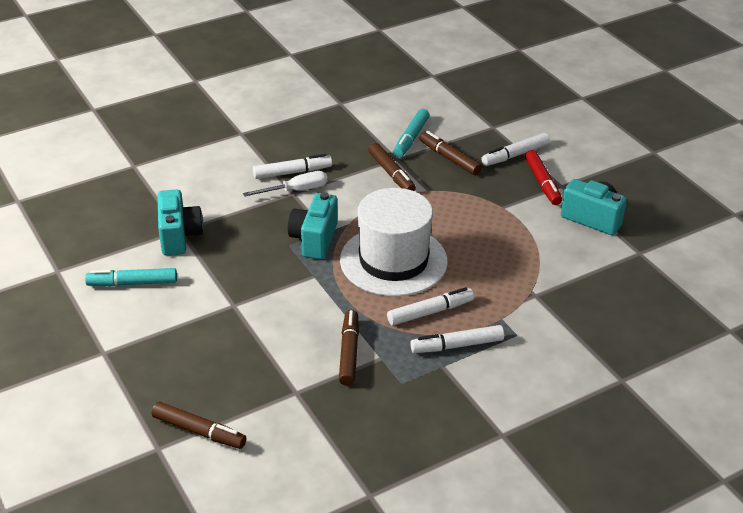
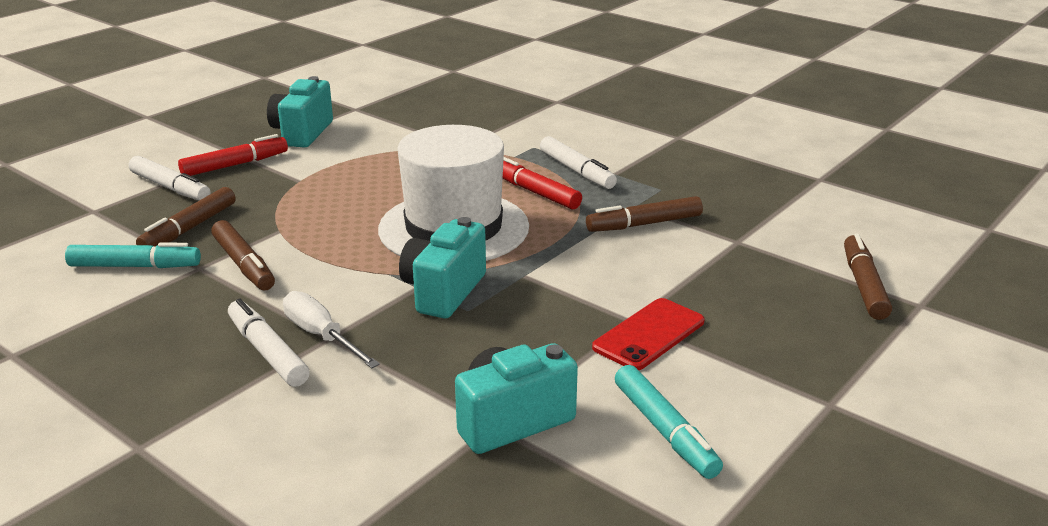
camera: 110 degrees left, 10 degrees down
turquoise camera [288,192,338,259] -> turquoise camera turned 120 degrees clockwise [399,217,486,318]
brown marker [368,143,416,191] -> brown marker turned 105 degrees clockwise [211,220,275,290]
white marker [387,287,474,326] -> red marker [503,157,582,209]
none -> red phone [592,298,705,370]

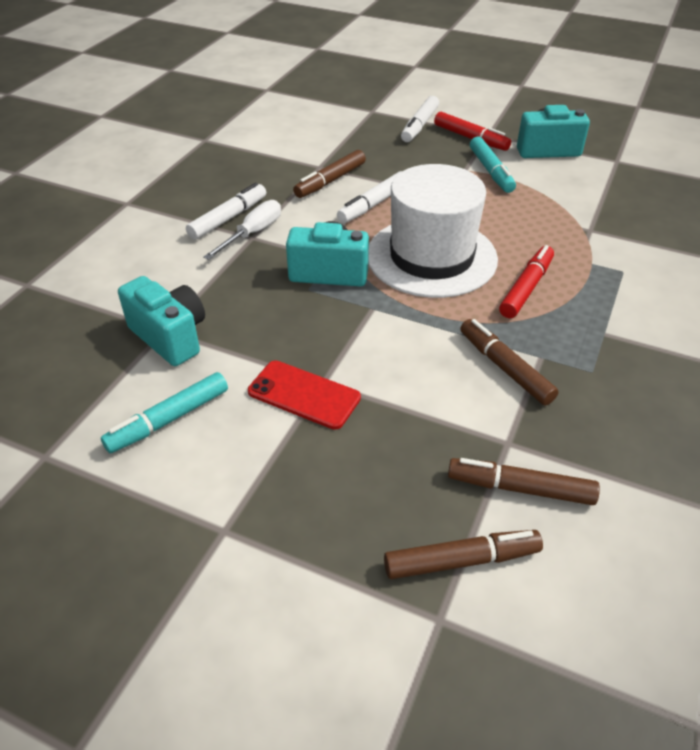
camera: 75 degrees right, 15 degrees up
turquoise marker [65,243,201,268] -> turquoise marker moved to [470,137,516,193]
brown marker [136,187,236,246] -> brown marker moved to [448,458,600,505]
white marker [540,136,617,189] -> white marker moved to [337,171,402,223]

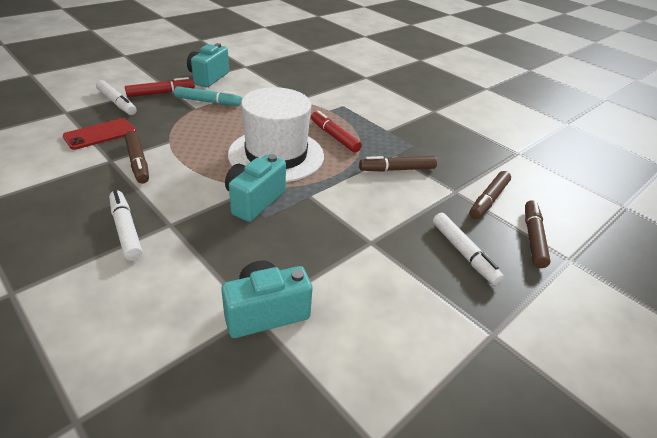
camera: 70 degrees left, 5 degrees down
turquoise marker [101,372,228,453] -> none
white screwdriver [203,200,281,260] -> none
red phone [248,360,361,430] -> red phone moved to [63,118,136,150]
white marker [337,171,402,223] -> white marker moved to [433,213,504,285]

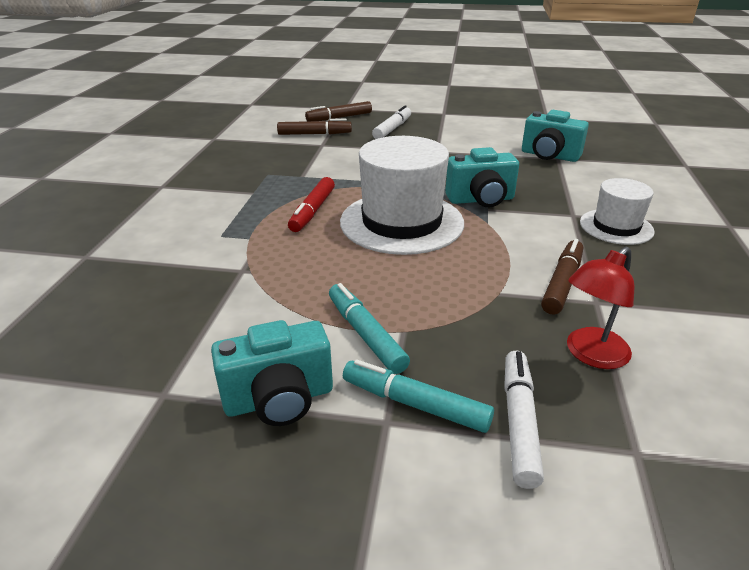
camera: 125 degrees left, 5 degrees down
red phone [63,118,136,150] -> red lamp [567,247,634,369]
white marker [109,190,143,261] -> white hat [580,178,655,245]
red marker [125,77,195,97] -> turquoise marker [343,359,494,433]
brown marker [359,156,437,172] -> none

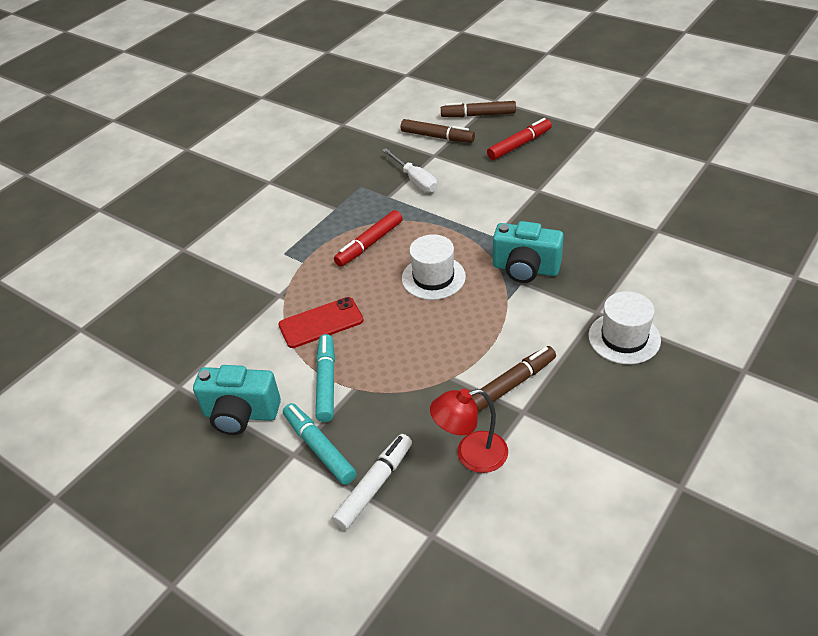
camera: 30 degrees right, 10 degrees up
white hat [340,136,464,255] -> white hat [402,234,466,300], size x0.56
white marker [372,105,411,139] -> red marker [487,118,552,160]
turquoise camera [522,110,589,162] -> none
none -> red phone [278,297,364,348]
none -> white screwdriver [382,148,437,192]

